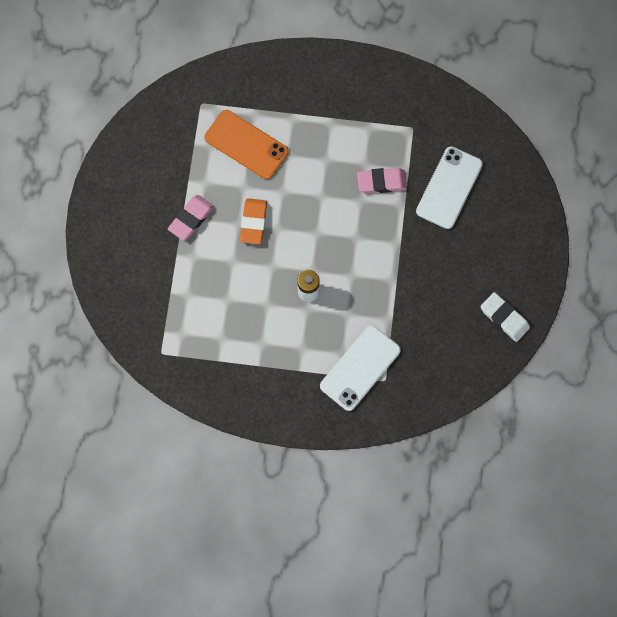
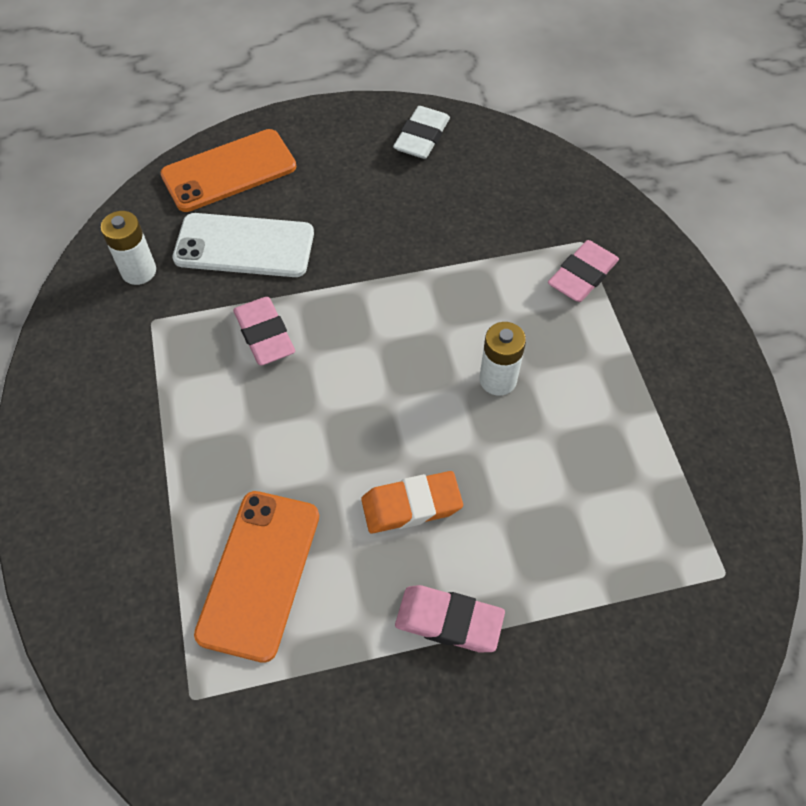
camera: 110 degrees left, 15 degrees down
white phone [320,325,401,411] -> pink eraser [548,240,619,302]
none -> white battery [101,211,156,285]
none -> orange phone [160,129,296,212]

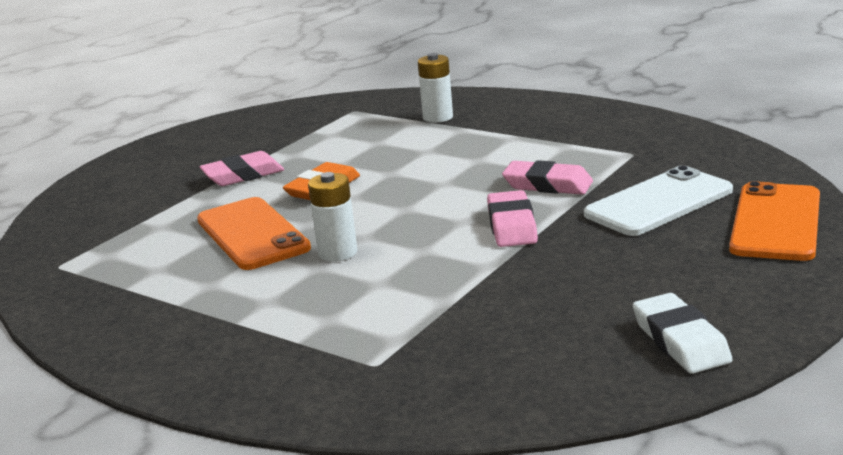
camera: 140 degrees right, 35 degrees down
white battery [101,211,156,285] -> white battery moved to [418,53,453,123]
orange phone [194,491,319,663] -> orange phone moved to [197,197,311,270]
pink eraser [548,240,619,302] -> pink eraser moved to [487,190,538,247]

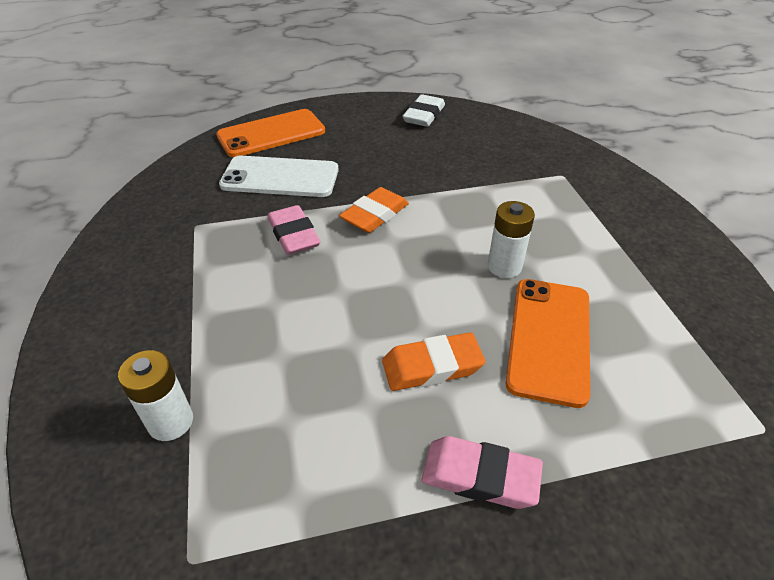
camera: 140 degrees left, 20 degrees up
pink eraser [487,190,538,247] -> orange eraser [339,187,409,233]

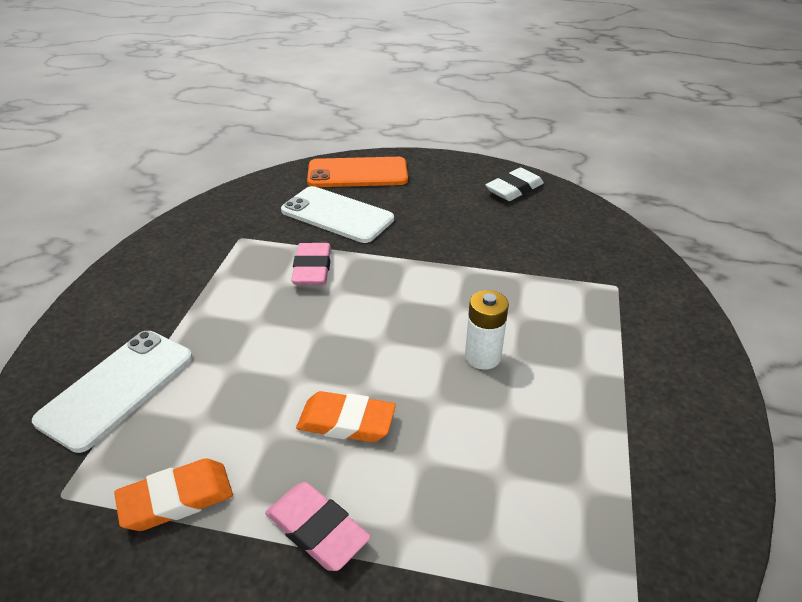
camera: 25 degrees right, 5 degrees down
white battery [118,350,193,441] -> white phone [32,331,192,453]
orange eraser [339,187,409,233] -> orange eraser moved to [114,458,233,531]
orange phone [506,279,590,408] -> none

